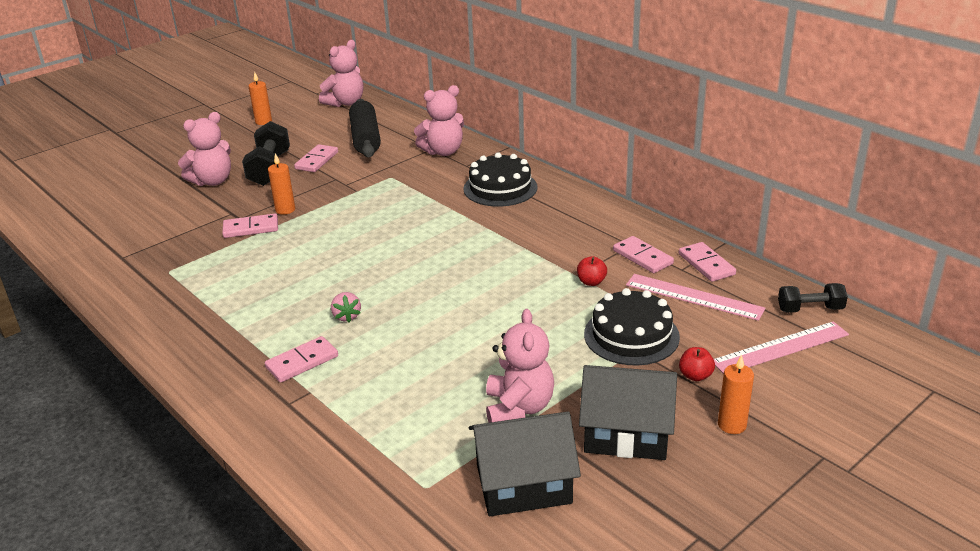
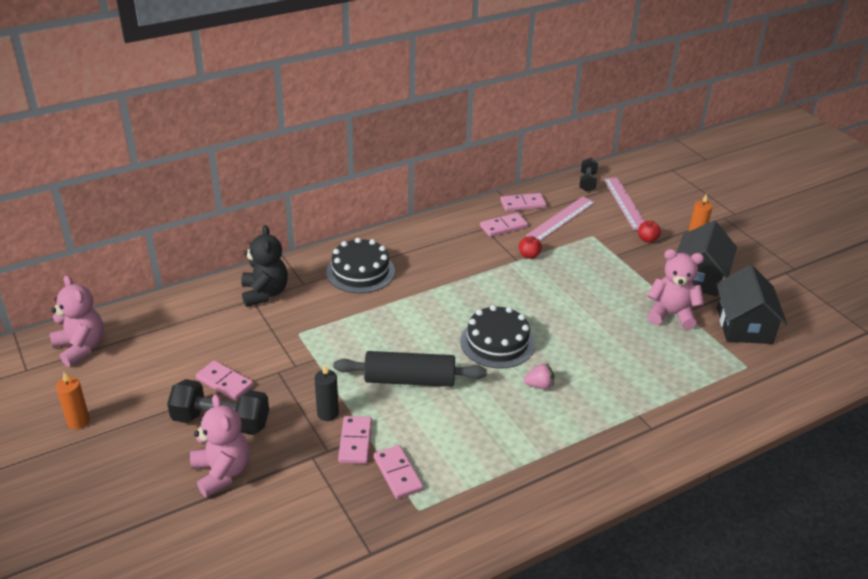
camera: 80 degrees left, 5 degrees up
pink domino [265,336,338,383] -> pink domino moved to [374,445,424,499]
orange candle [268,153,295,215] -> black candle [315,365,339,421]
black rolling pin [349,99,381,157] -> black rolling pin moved to [333,351,487,387]
pink teddy bear [414,85,464,156] -> black teddy bear [241,225,288,307]
black cake [584,288,680,366] -> black cake moved to [460,305,535,369]

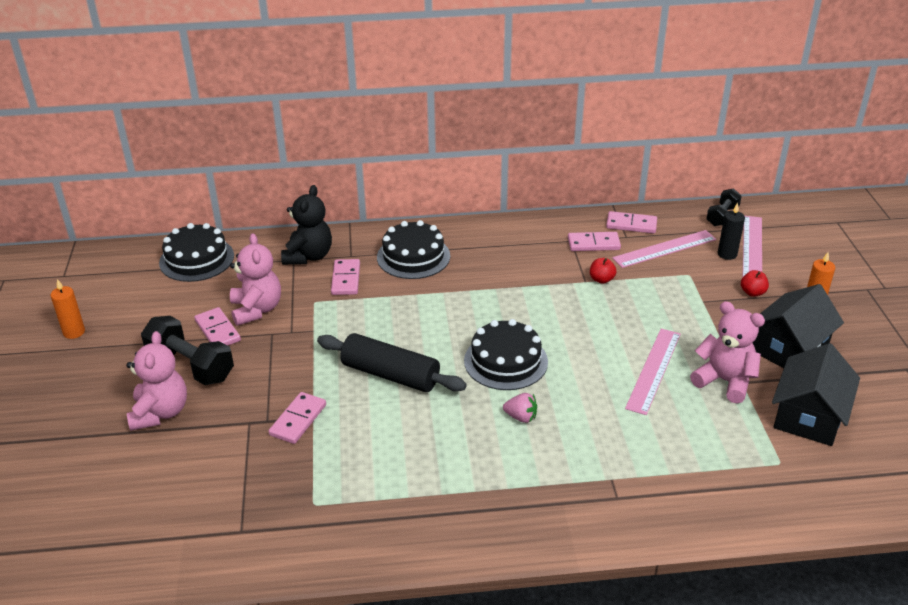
camera: 25 degrees right, 0 degrees up
pink teddy bear [50,275,104,367] -> pink teddy bear moved to [230,233,281,326]
black candle [315,365,339,421] -> black candle moved to [718,202,745,260]
pink domino [374,445,424,499] -> pink domino moved to [331,259,360,295]
none -> black cake [159,223,234,282]
none -> pink ruler [625,329,681,415]

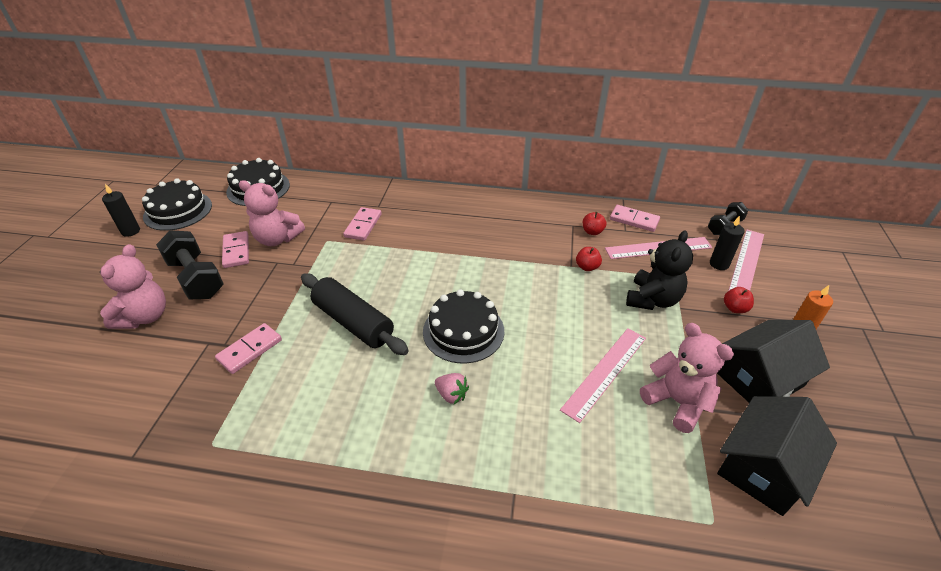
camera: 15 degrees right, 5 degrees up
orange candle [50,279,85,339] -> black candle [102,184,140,237]
pink teddy bear [230,233,281,326] -> pink teddy bear turned 105 degrees clockwise [239,180,305,246]
black teddy bear [281,185,332,265] -> black teddy bear moved to [626,230,693,310]
black cake [377,220,450,279] -> black cake moved to [142,178,212,231]
pink domino [568,232,621,251] -> red apple [583,212,606,235]

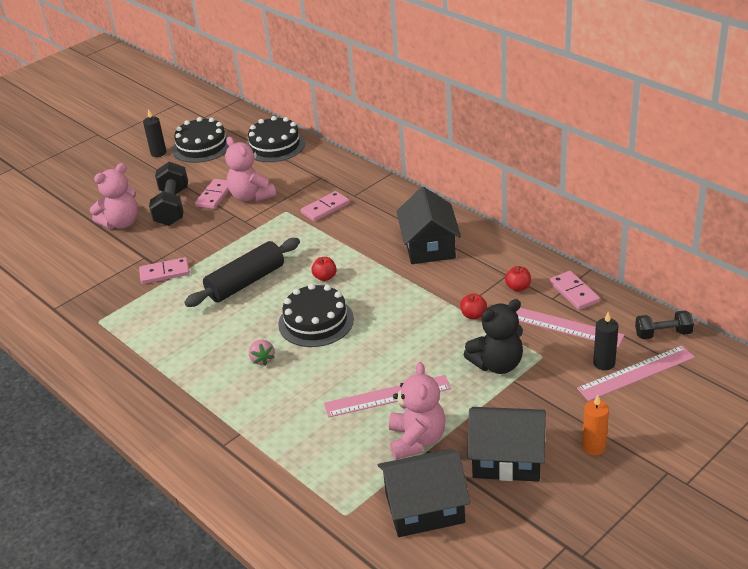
camera: 40 degrees right, 5 degrees down
black rolling pin [301,273,409,355] -> black rolling pin turned 60 degrees clockwise [184,238,300,307]
red apple [724,287,754,313] -> red apple moved to [311,257,337,281]
none -> black house [396,187,461,264]

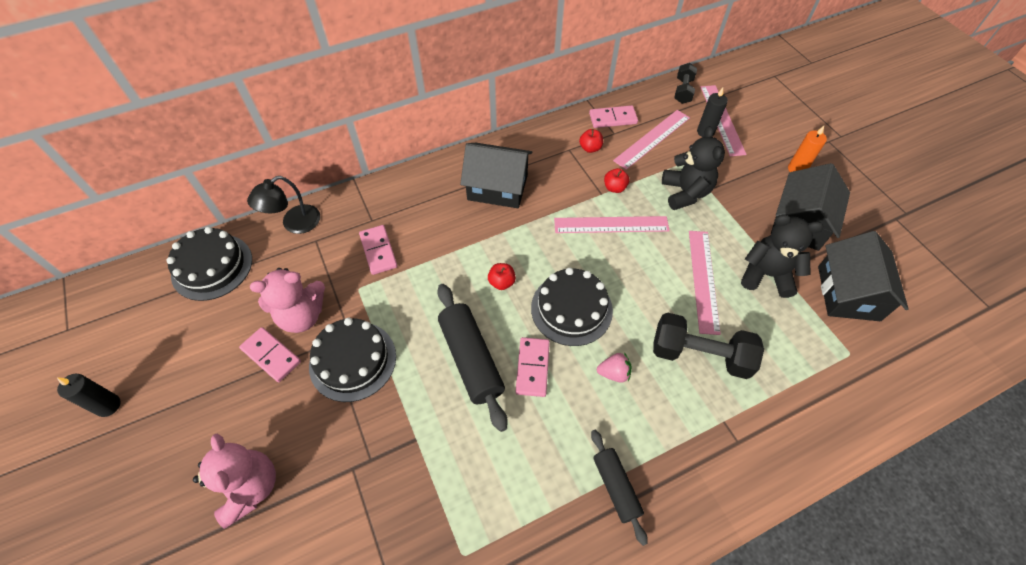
camera: 75 degrees left, 20 degrees up
pink domino [139,257,190,284] -> pink domino moved to [516,337,550,397]
black dumbbell [149,162,188,226] -> black dumbbell moved to [653,313,764,379]
black cake [172,117,229,163] -> black cake moved to [309,318,396,402]
pink teddy bear [389,362,446,460] -> black teddy bear [741,214,823,298]
none -> black lamp [247,176,320,234]
none -> pink ruler [554,216,670,233]
none -> black rolling pin [591,430,648,546]

